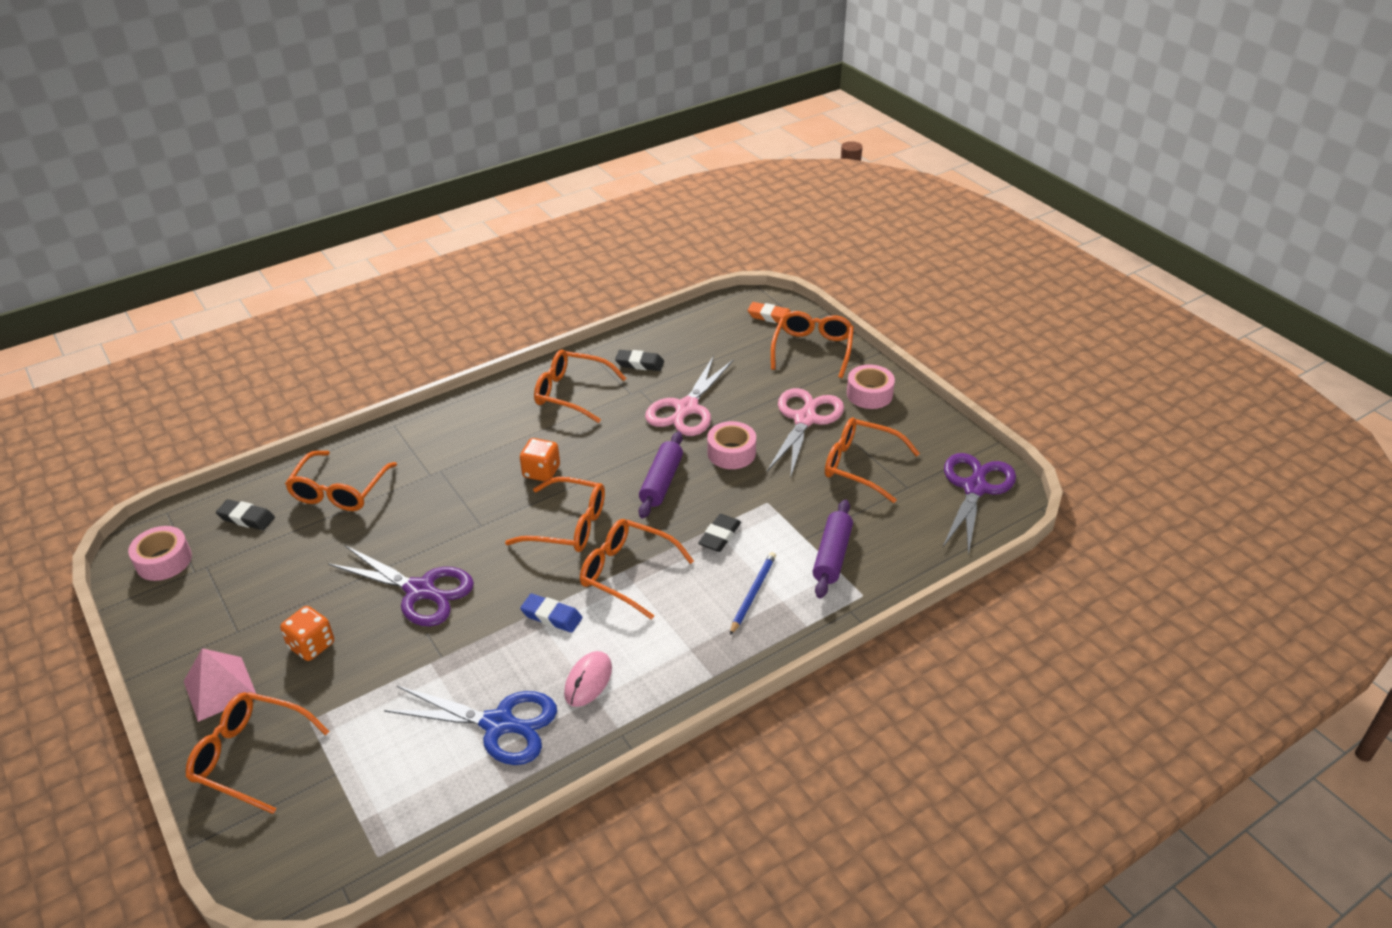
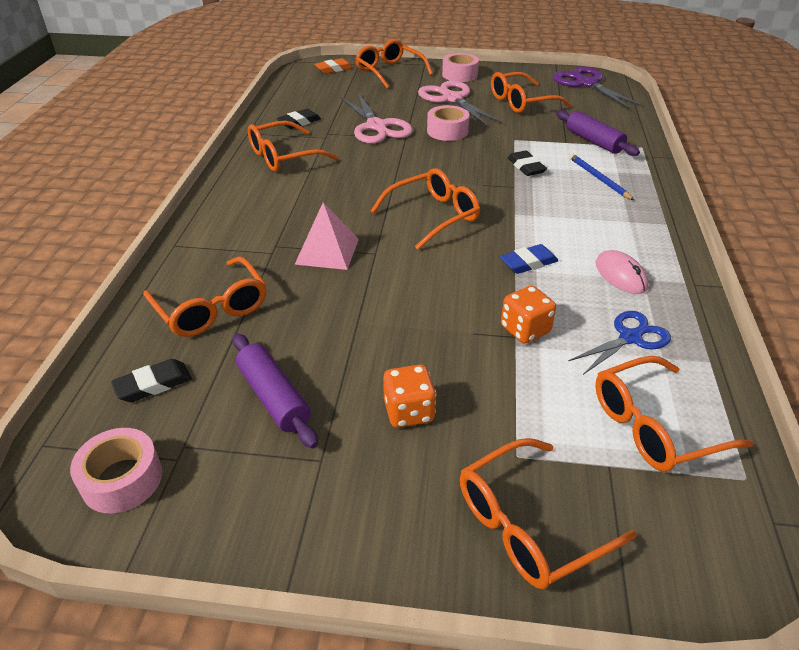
camera: 50 degrees left, 0 degrees up
pink pyramid [184,648,256,722] -> pink pyramid moved to [295,202,359,270]
purple scissors [328,545,474,626] -> none
blue scissors [384,686,557,765] -> blue scissors [568,311,671,375], size x0.64
orange dice [520,438,560,481] -> orange dice moved to [501,286,556,344]
orange glasses [580,519,694,620] -> orange glasses moved to [595,356,753,472]
purple rolling pin [639,432,683,518] -> purple rolling pin moved to [233,333,318,448]

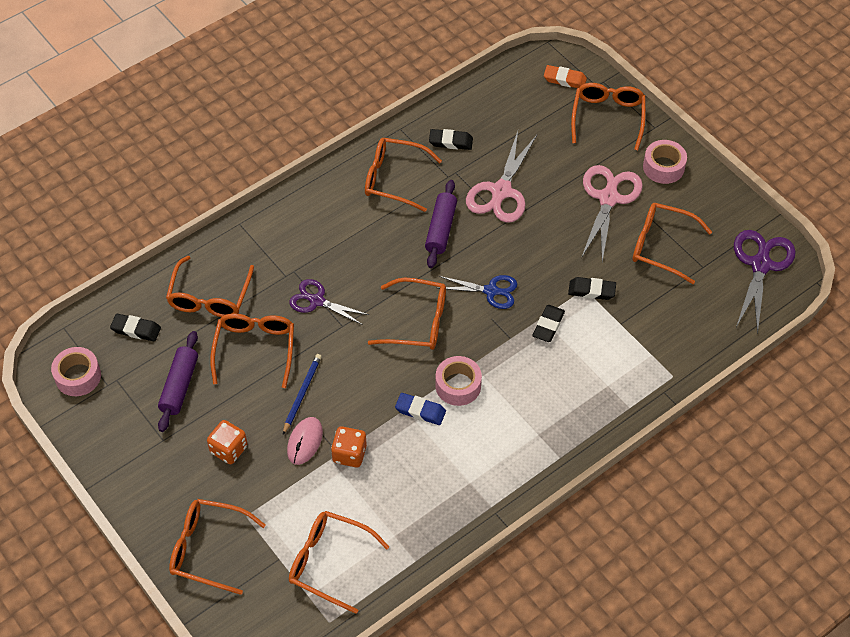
camera: 45 degrees right, 15 degrees up
pink pyramid [295,202,359,270] -> purple scissors [289,279,369,325]
pink tape [427,105,470,141] -> pink tape moved to [435,356,482,406]
purple rolling pin [556,110,640,156] -> purple rolling pin moved to [425,180,457,268]
blue scissors [568,311,671,375] -> blue scissors moved to [437,275,517,309]
blue pencil [569,154,634,200] -> blue pencil moved to [283,354,322,435]
pink mouse [596,250,648,294] -> pink mouse moved to [287,417,323,465]
none -> orange glasses [210,313,294,388]
none -> black eraser [568,277,616,300]

